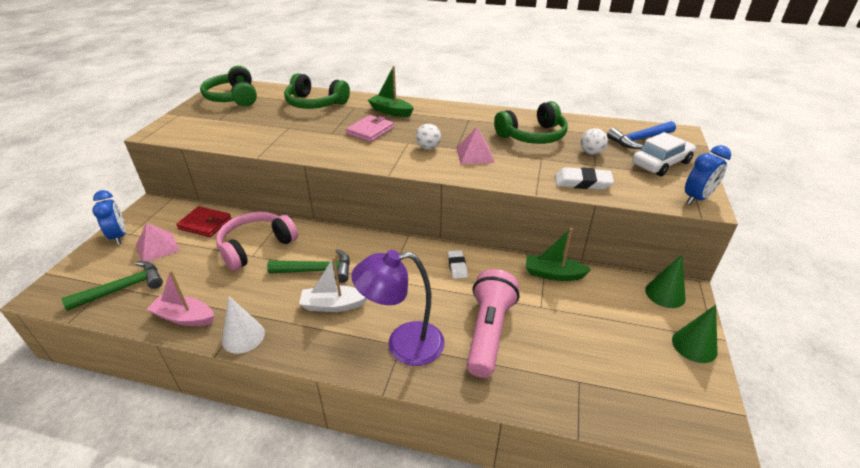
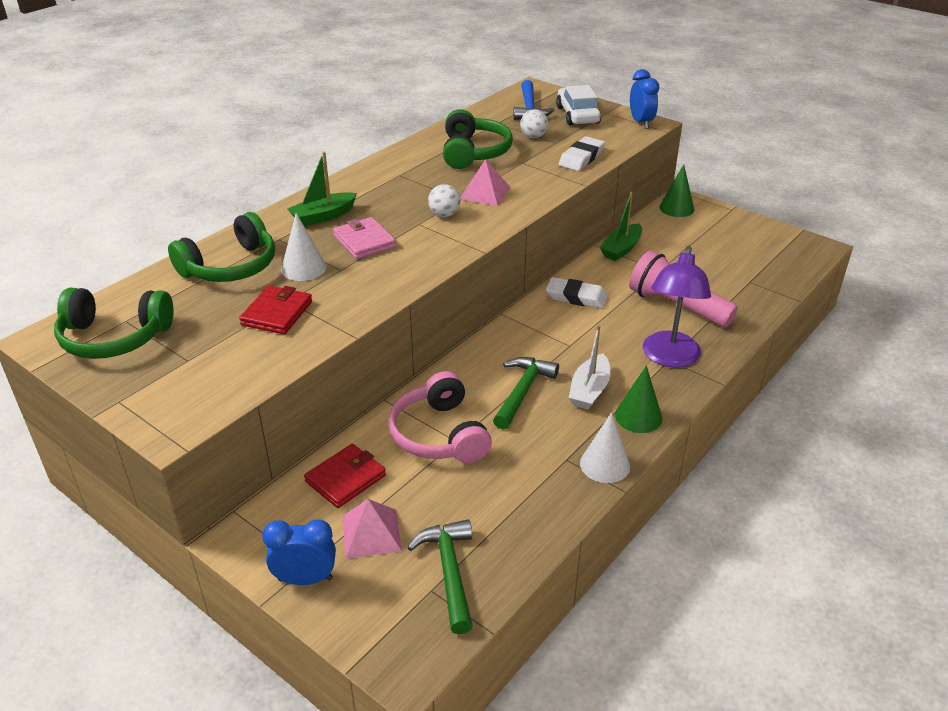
camera: 65 degrees left, 0 degrees up
pink boat [147,270,214,326] -> none
white eraser [448,250,468,279] -> white eraser [546,277,608,309], size x1.52
green cone [672,305,718,363] -> green cone moved to [615,365,662,433]
none -> red wallet [239,285,312,334]
none -> white cone [281,213,327,281]

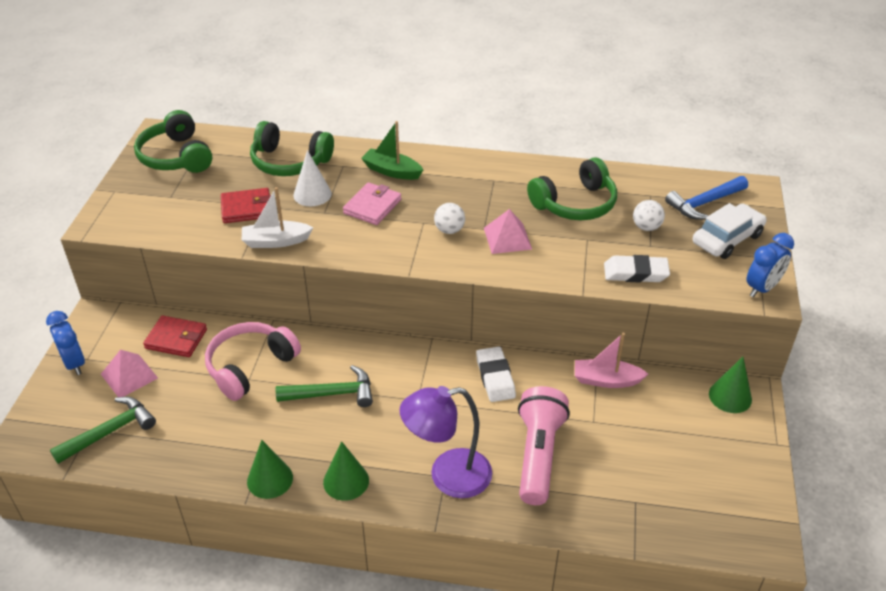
camera: 60 degrees right, 5 degrees up
white boat [569,325,611,410] -> white boat moved to [242,187,313,248]
white cone [580,413,630,483] -> green cone [247,440,293,499]
green boat [600,192,642,261] -> pink boat [575,333,648,388]

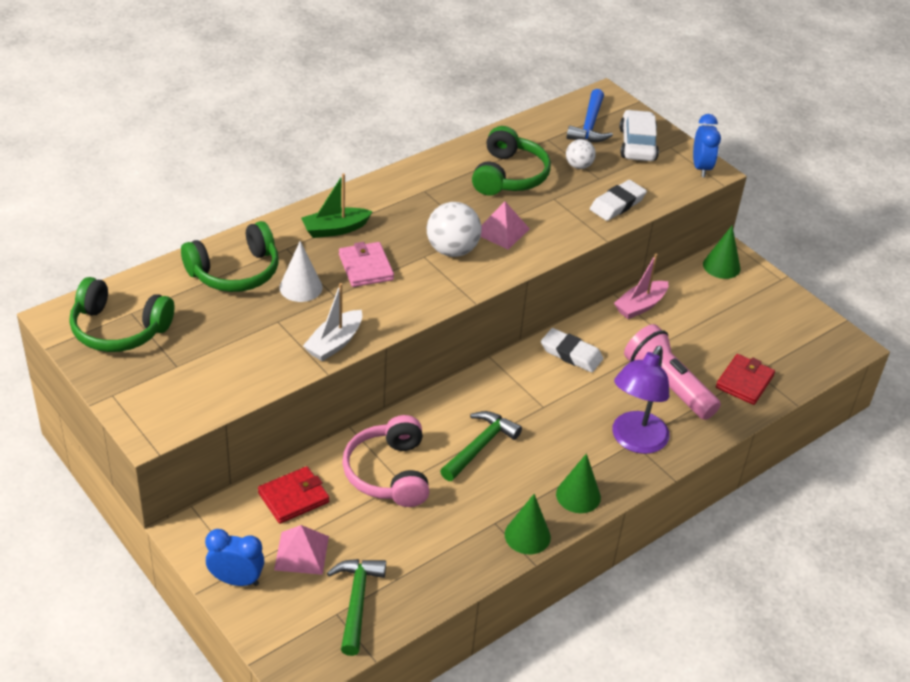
camera: 50 degrees left, 0 degrees up
red wallet [221,188,271,223] -> red wallet moved to [716,354,775,405]
white ball [434,203,465,234] -> white ball [427,202,482,257], size x1.70

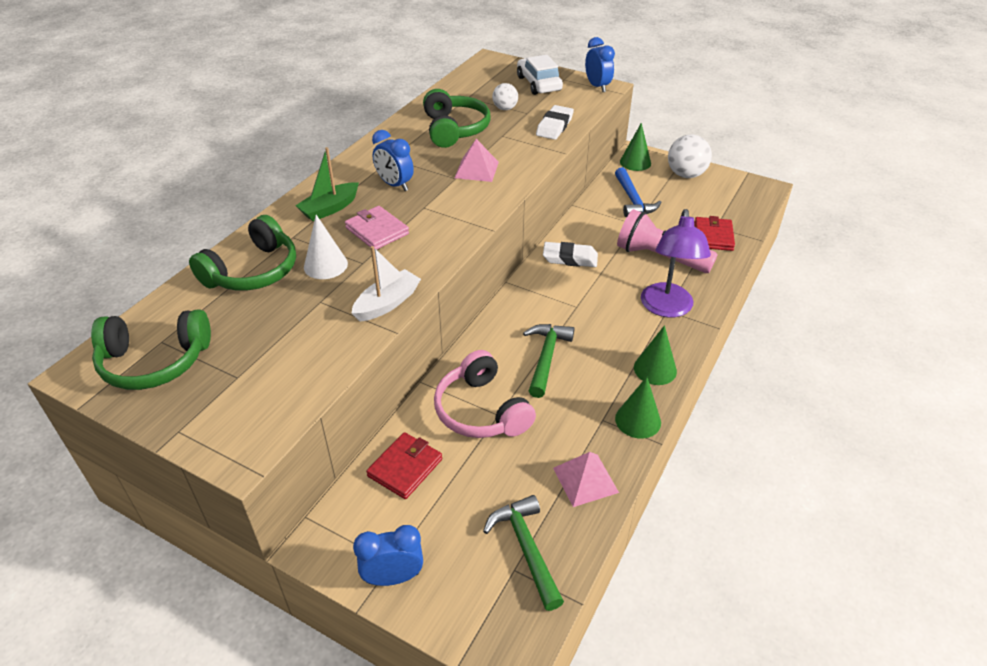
camera: 20 degrees left, 0 degrees up
pink pyramid [274,525,329,575] -> pink pyramid moved to [553,452,619,507]
white boat [303,283,362,362] -> white boat turned 150 degrees counterclockwise [352,246,421,322]
white ball [427,202,482,257] -> white ball moved to [668,135,712,178]
blue hammer [567,89,613,142] -> blue hammer moved to [615,167,662,217]
pink boat [614,254,668,319] -> none
none -> blue clock [372,130,414,191]

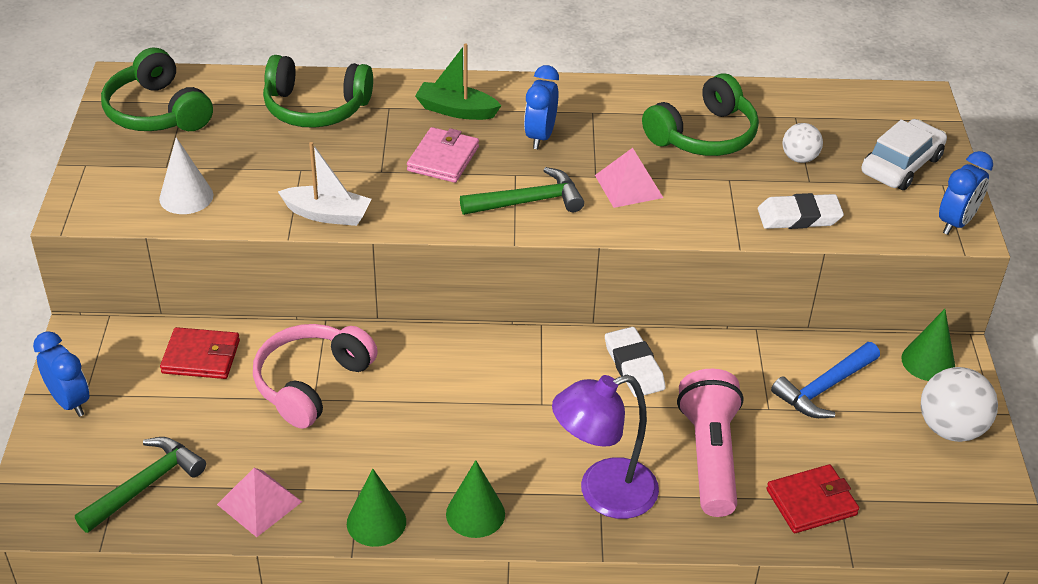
camera: 60 degrees right, 0 degrees up
white cone [304,215,348,279] -> white cone moved to [159,137,213,214]
green hammer [523,324,574,398] -> green hammer moved to [460,167,584,215]

